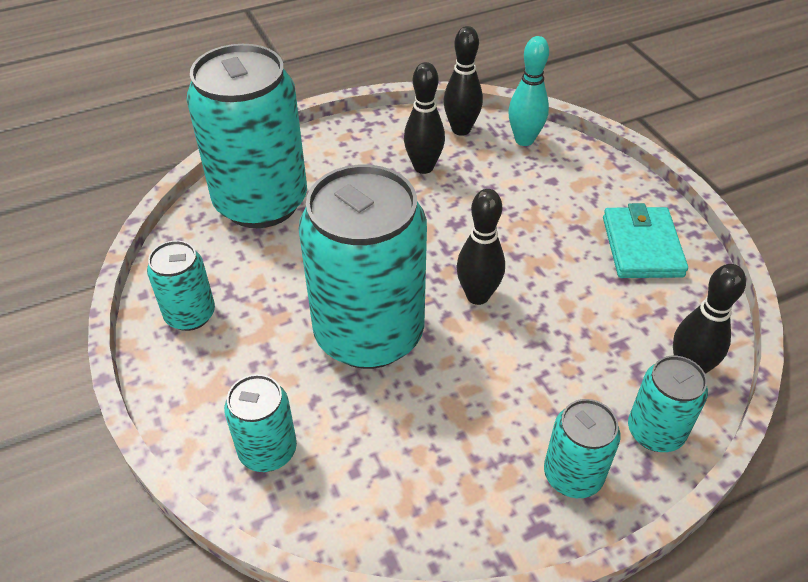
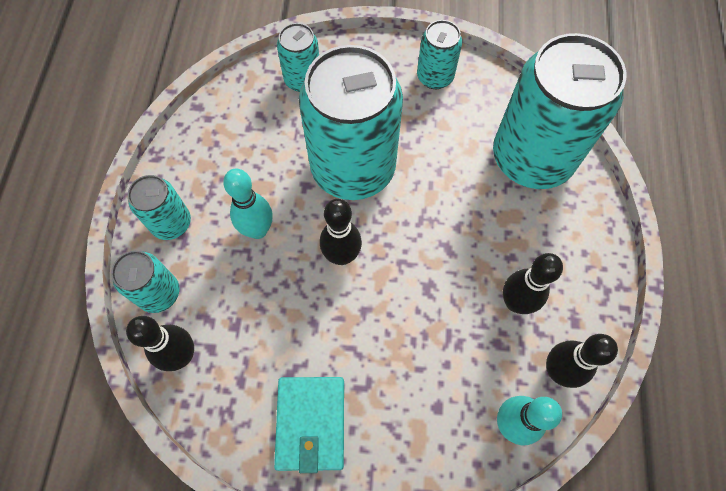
camera: 120 degrees right, 20 degrees up
turquoise wallet [603,203,688,278] -> turquoise wallet turned 60 degrees clockwise [274,377,344,473]
none -> turquoise bowling pin [223,169,273,239]

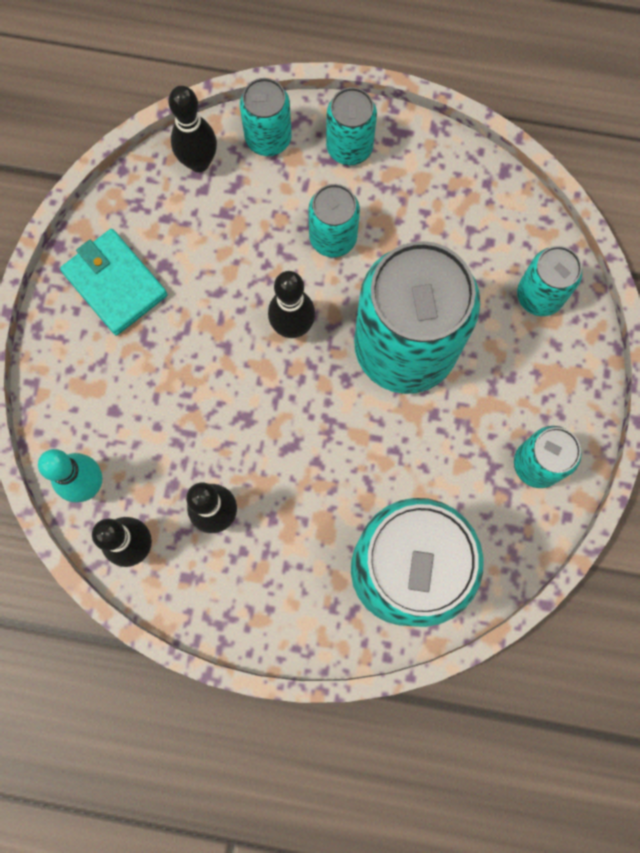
camera: 95 degrees right, 10 degrees up
turquoise bowling pin [223,169,273,239] -> turquoise can [308,184,360,257]
turquoise wallet [274,377,344,473] -> turquoise wallet turned 45 degrees clockwise [60,229,167,335]

